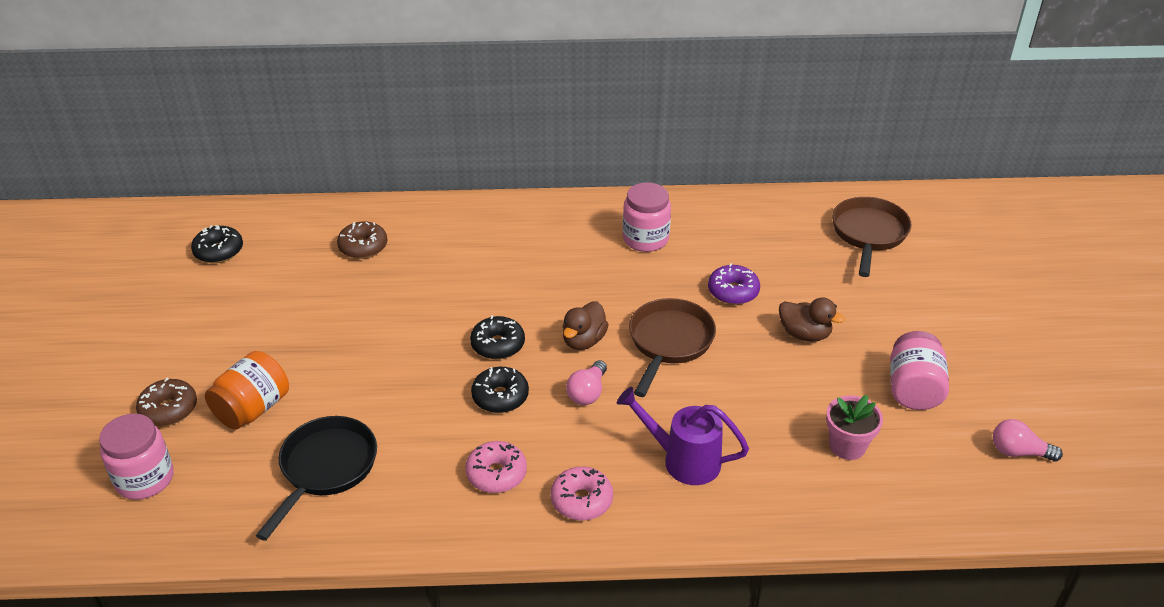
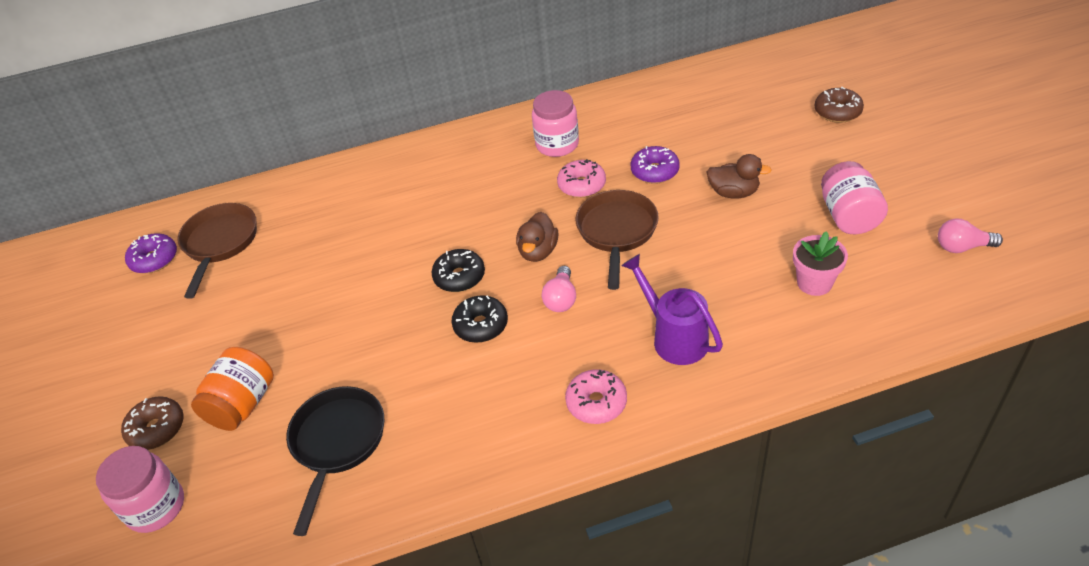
camera: 10 degrees left, 5 degrees up
black donut [191,225,243,263] -> purple donut [125,233,177,274]
brown donut [337,221,387,259] -> brown donut moved to [815,87,864,123]
pink donut [465,441,527,493] -> pink donut moved to [557,159,606,198]
purple watering can [617,387,749,485] -> purple watering can turned 45 degrees clockwise [621,254,723,365]
brown pan [832,197,912,277] -> brown pan moved to [178,203,257,299]

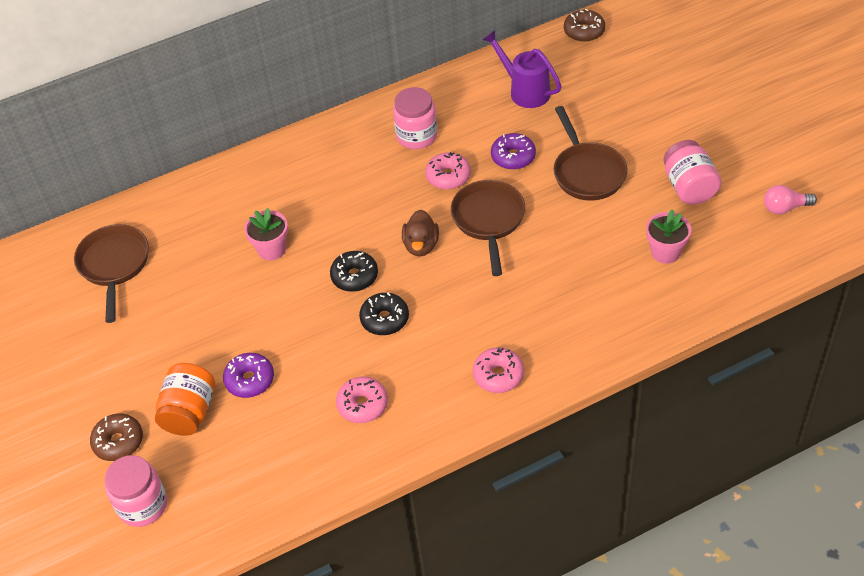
camera: 10 degrees left, 5 degrees up
purple donut [125,233,177,274] -> purple donut moved to [223,353,274,398]
black pan [286,386,384,536] -> none
pink light bulb [542,266,576,312] -> none
purple watering can [621,254,723,365] -> purple watering can moved to [482,30,561,108]
brown duck [706,154,772,198] -> brown pan [553,106,628,201]
brown donut [815,87,864,123] -> brown donut moved to [564,9,605,42]
none -> pink flower pot [244,208,288,261]
none -> pink donut [336,377,388,423]

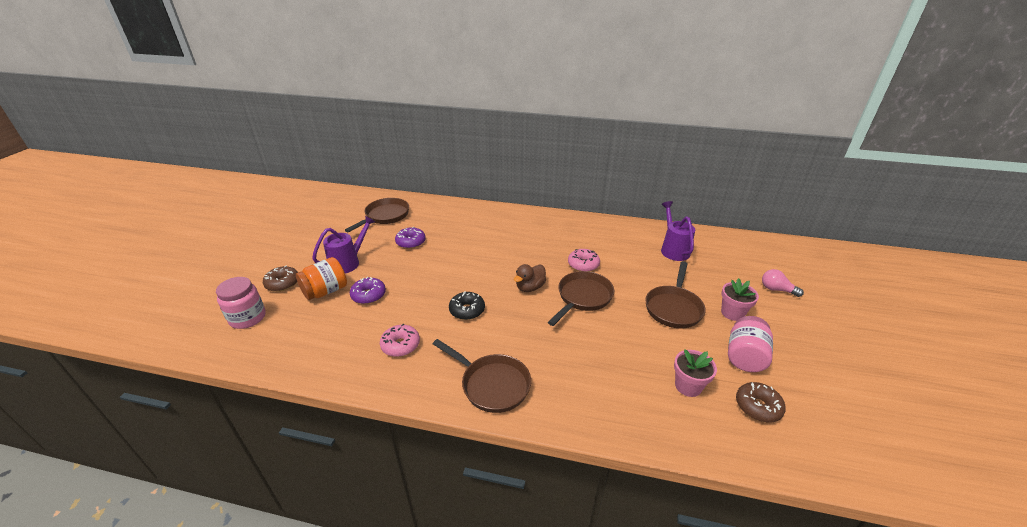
camera: 35 degrees right, 15 degrees down
pink flower pot [244,208,288,261] -> pink flower pot moved to [721,278,759,321]
black donut [330,251,378,292] -> none
pink jar [393,87,437,149] -> none
pink donut [473,347,524,393] -> brown pan [433,339,531,413]
purple donut [491,133,536,170] -> purple donut moved to [395,227,426,249]
brown donut [564,9,605,42] -> brown donut moved to [736,382,786,422]
pink light bulb [764,185,817,214] -> pink light bulb moved to [762,269,804,297]
none -> purple watering can [312,216,375,274]

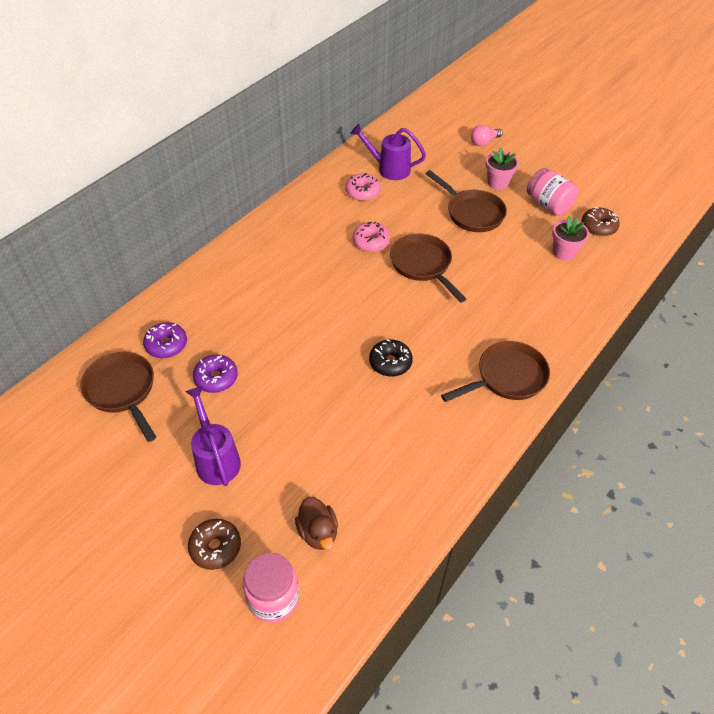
camera: 65 degrees left, 15 degrees up
orange jar [296,257,347,300] -> none
purple donut [350,277,386,304] -> purple donut moved to [143,322,187,358]
pink donut [380,324,420,357] -> pink donut moved to [345,173,381,201]
brown duck [514,264,546,292] -> brown duck moved to [295,497,338,550]

